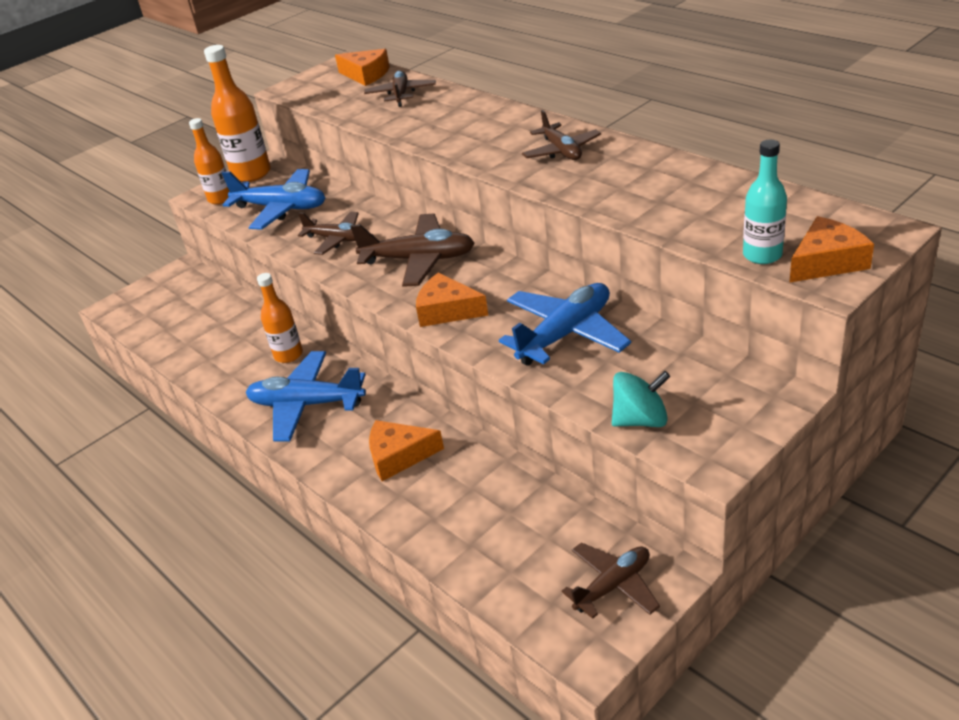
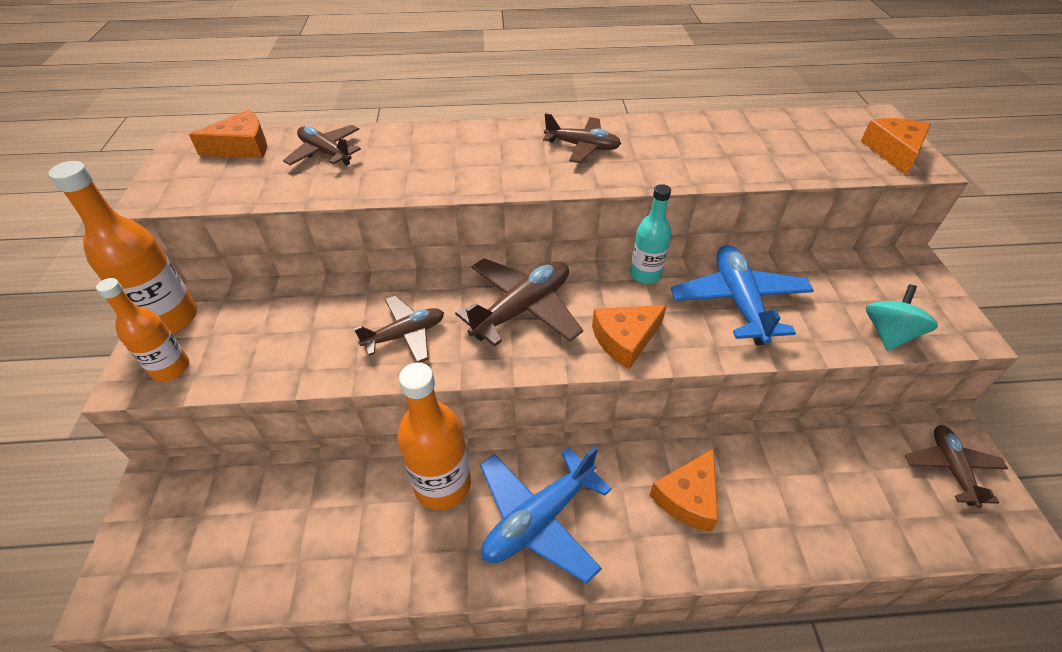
camera: 55 degrees left, 10 degrees up
blue plane [222,169,325,230] -> none
orange bottle [257,273,303,363] -> orange bottle [397,362,471,510], size x1.59
turquoise bottle [743,140,787,264] -> turquoise bottle moved to [630,184,671,284]

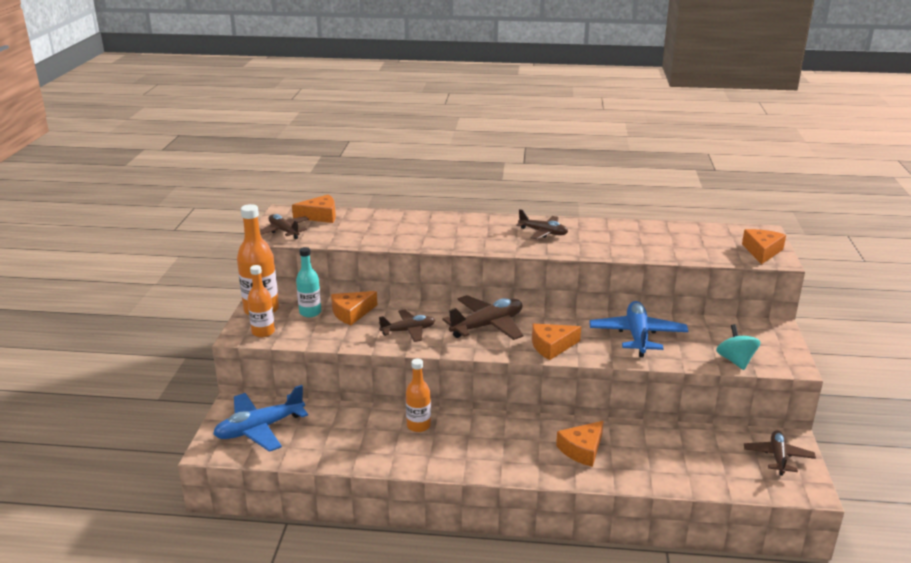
camera: 10 degrees right, 20 degrees down
brown plane [283,125,361,166] -> brown plane moved to [260,214,309,239]
orange bottle [397,362,471,510] -> orange bottle [406,359,431,432], size x0.63
blue plane [480,446,612,584] -> blue plane moved to [213,385,308,452]
turquoise bottle [630,184,671,284] -> turquoise bottle moved to [296,247,321,317]
turquoise spinning top [866,284,938,351] -> turquoise spinning top turned 45 degrees counterclockwise [716,324,760,370]
none -> orange cheese [331,291,377,325]

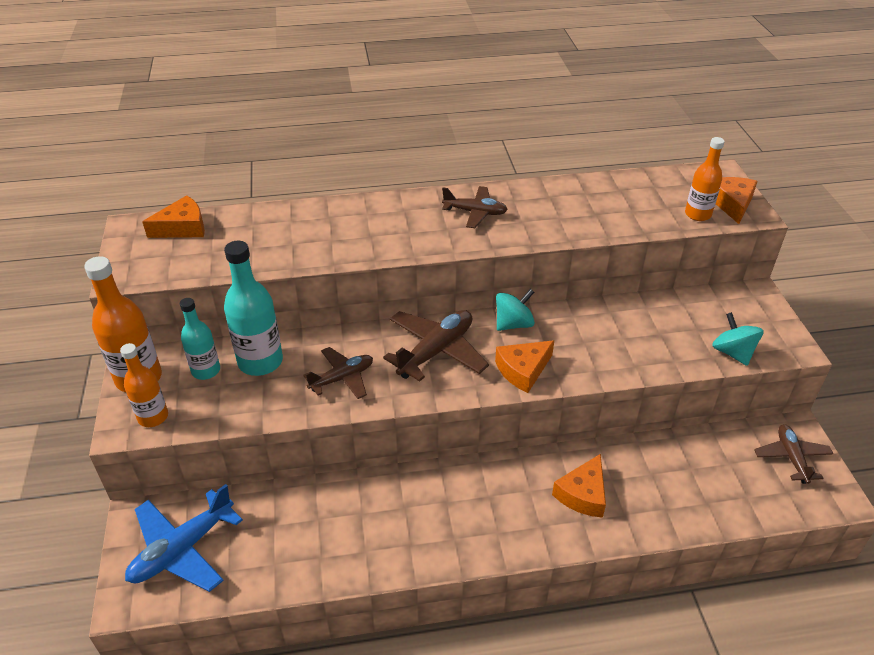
camera: 15 degrees left, 15 degrees up
brown plane [260,214,309,239] -> none
orange cheese [331,291,377,325] -> turquoise bottle [224,241,283,376]
orange bottle [406,359,431,432] -> orange bottle moved to [685,137,725,221]
blue plane [589,301,688,357] -> none
none -> turquoise spinning top [496,289,535,331]

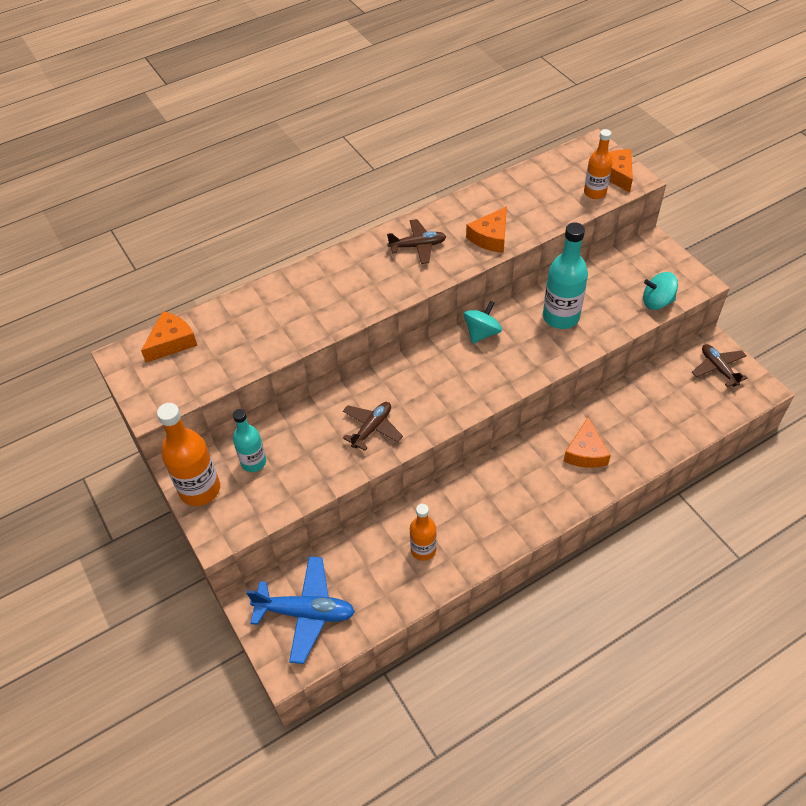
camera: 20 degrees left, 10 degrees up
orange bottle [120,343,168,427] -> orange bottle moved to [410,504,437,561]
blue plane [125,484,243,592] -> blue plane turned 105 degrees counterclockwise [246,556,355,664]
turquoise bottle [224,241,283,376] -> turquoise bottle moved to [543,223,588,329]
brown plane [383,310,489,382] -> none
orange cheese [495,340,554,393] -> orange cheese moved to [466,206,507,253]
turquoise spinning top [712,312,764,366] -> turquoise spinning top turned 45 degrees counterclockwise [643,272,678,310]

